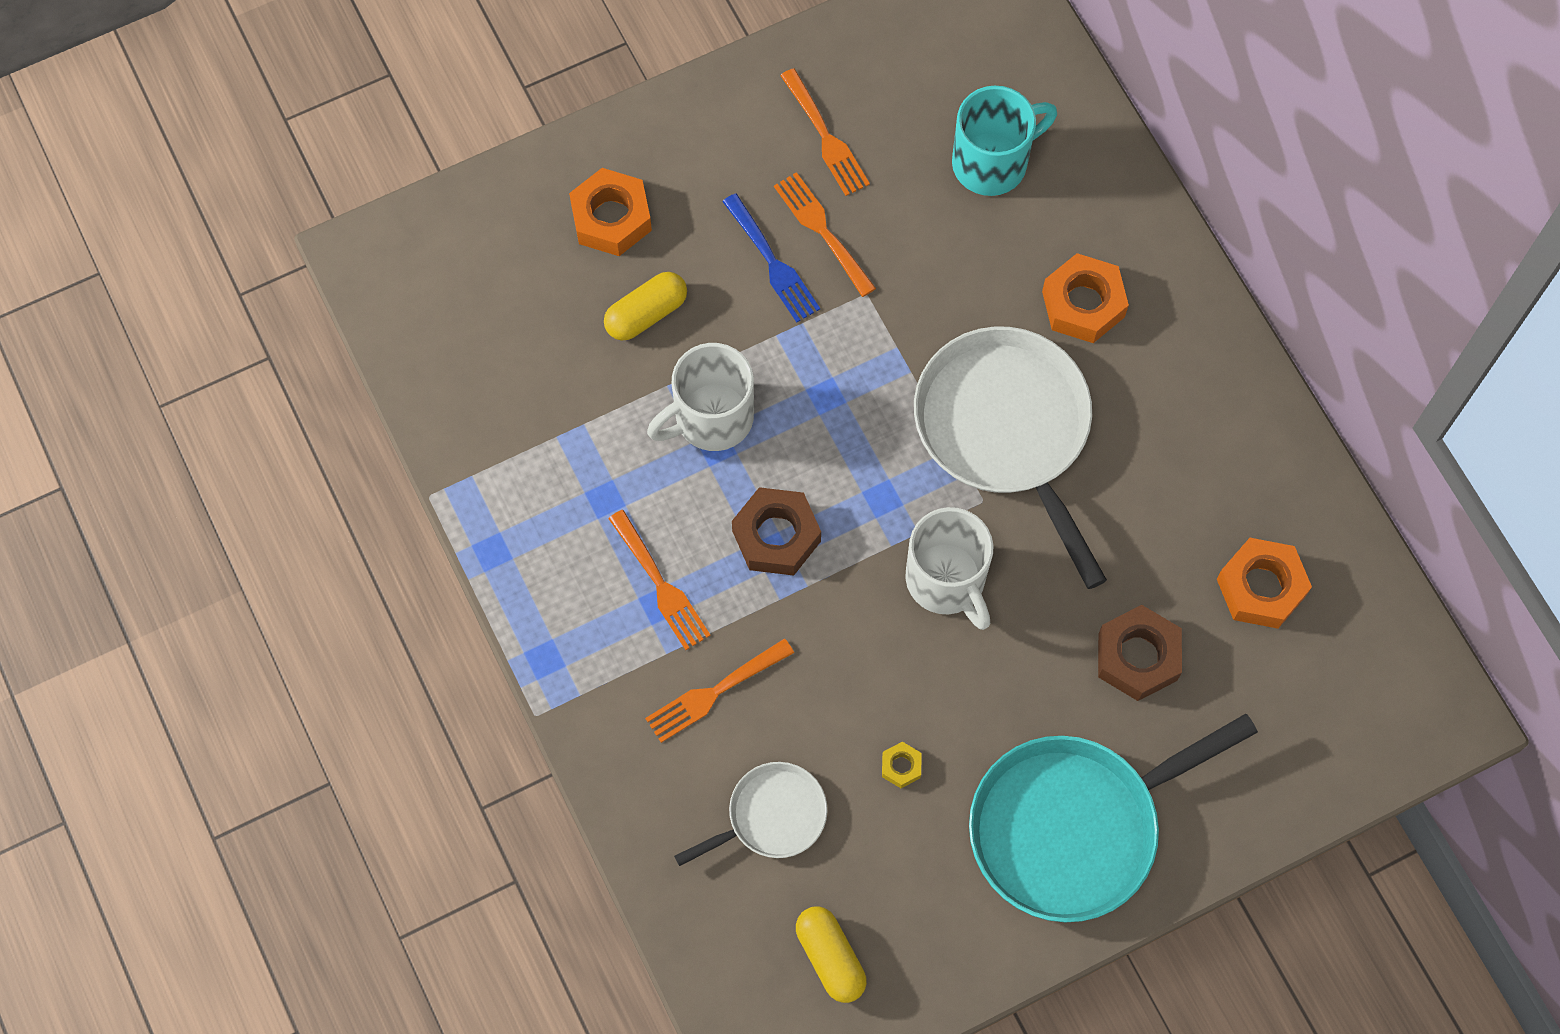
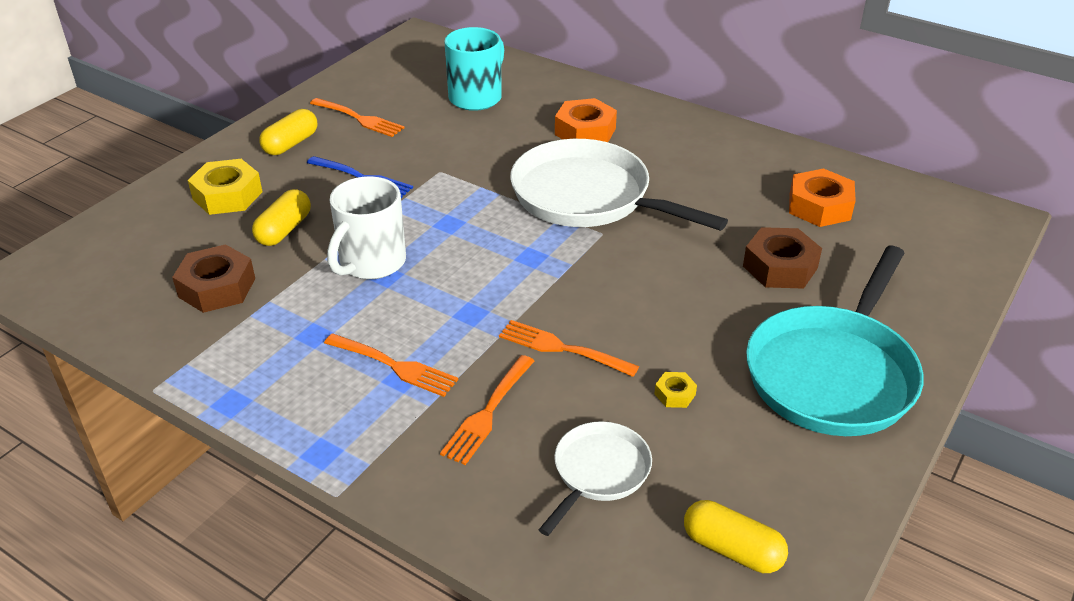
camera: 30 degrees left, 30 degrees down
orange nut [569,168,652,256] -> yellow nut [188,159,263,215]
brown nut [732,487,821,576] -> brown nut moved to [172,244,255,313]
orange fork [774,172,876,297] -> orange fork moved to [499,320,639,377]
white mug [905,507,993,630] -> none
none -> yellow capsule [259,109,317,155]

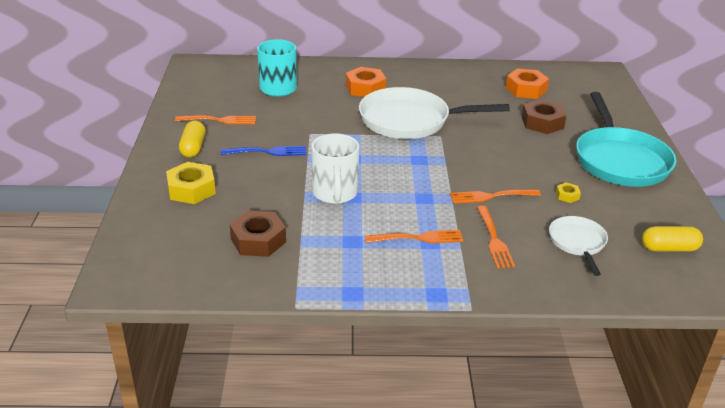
camera: 35 degrees left, 5 degrees down
yellow capsule [252,189,311,246] -> none

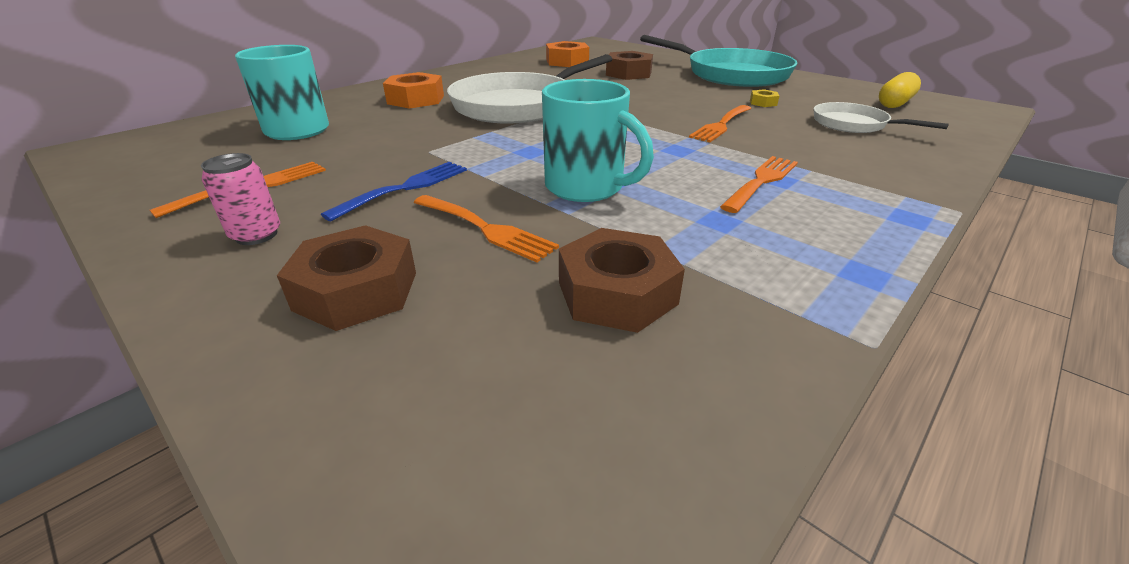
camera: 45 degrees left, 0 degrees up
yellow nut [166,162,216,204] -> brown nut [277,225,416,331]
yellow capsule [179,121,206,157] -> pink can [201,153,280,245]
white mug [311,133,359,204] -> turquoise mug [542,79,654,202]
orange fork [477,206,515,268] -> orange fork moved to [413,195,559,262]

